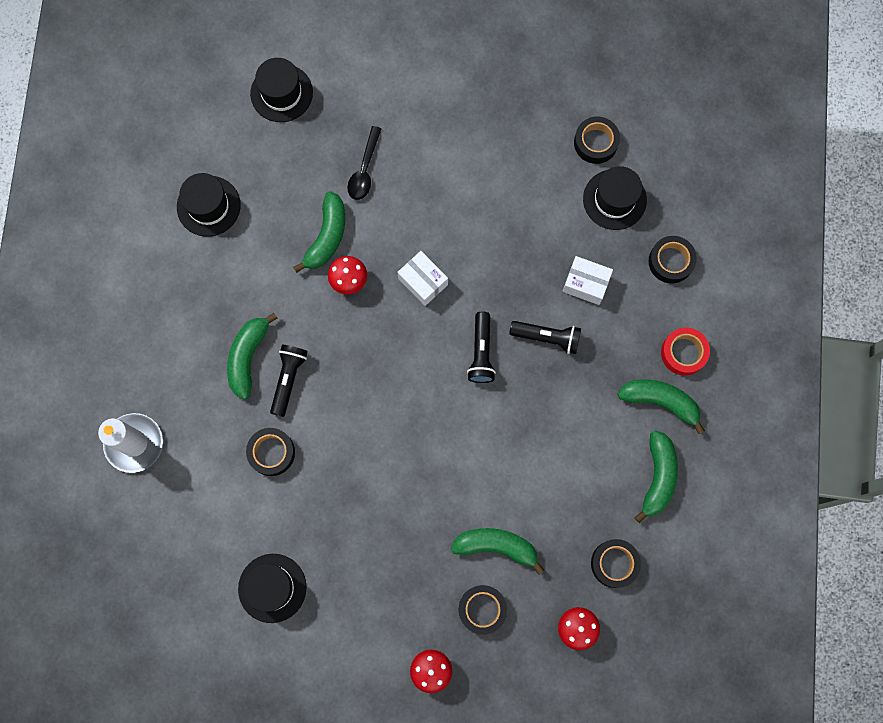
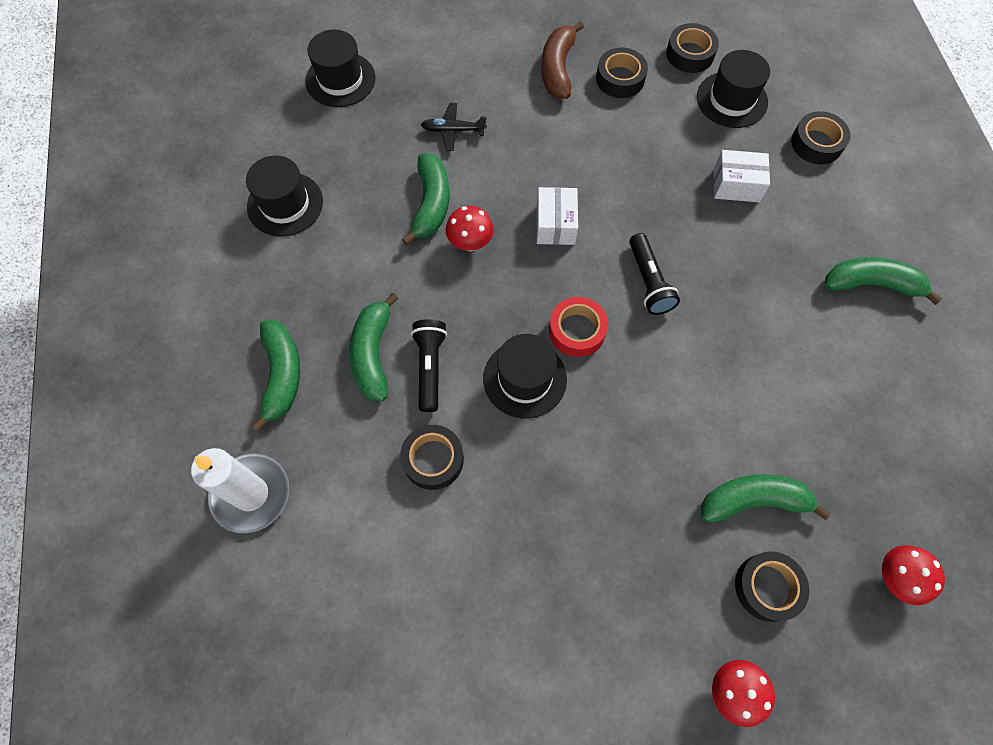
camera: 15 degrees left, 10 degrees down
black hat [238,554,307,623] -> black hat moved to [483,334,567,419]
black spoon [347,126,381,200] -> black plane [421,103,487,151]
white box [397,251,448,306] -> white box turned 60 degrees clockwise [537,187,578,245]
black flashlight [509,321,581,354] -> none
black tape [591,539,641,588] -> black tape moved to [596,47,648,98]
green banana [634,430,678,523] -> green banana moved to [251,320,300,432]
red tape [661,327,710,376] -> red tape moved to [549,297,608,357]
none -> brown banana [541,21,584,99]

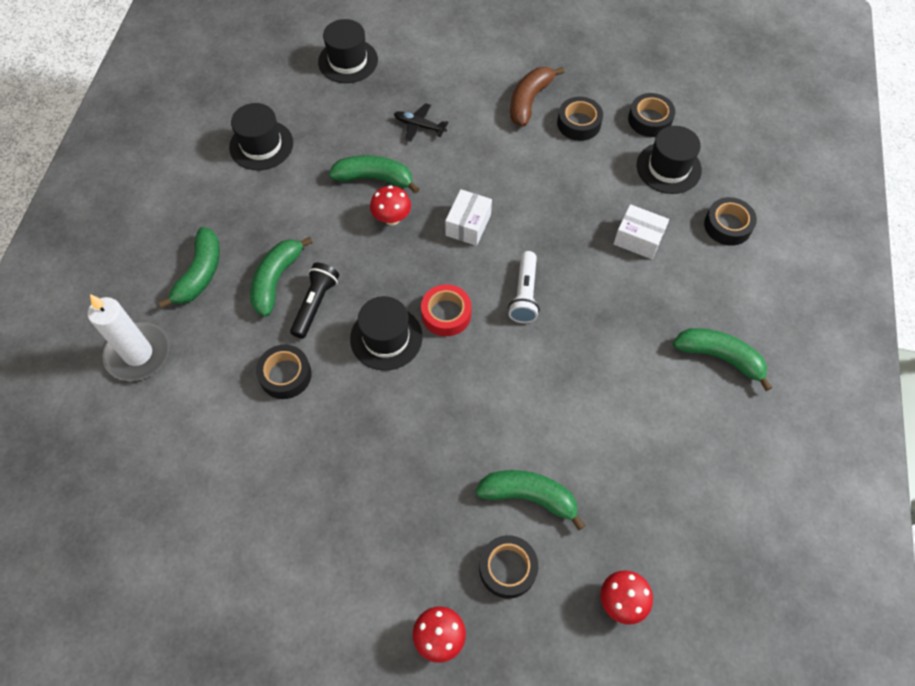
camera: 20 degrees right, 5 degrees down
green banana [402,154,449,245] -> green banana turned 105 degrees counterclockwise [329,155,419,194]
black flashlight [629,233,680,315] -> white flashlight [508,251,539,323]

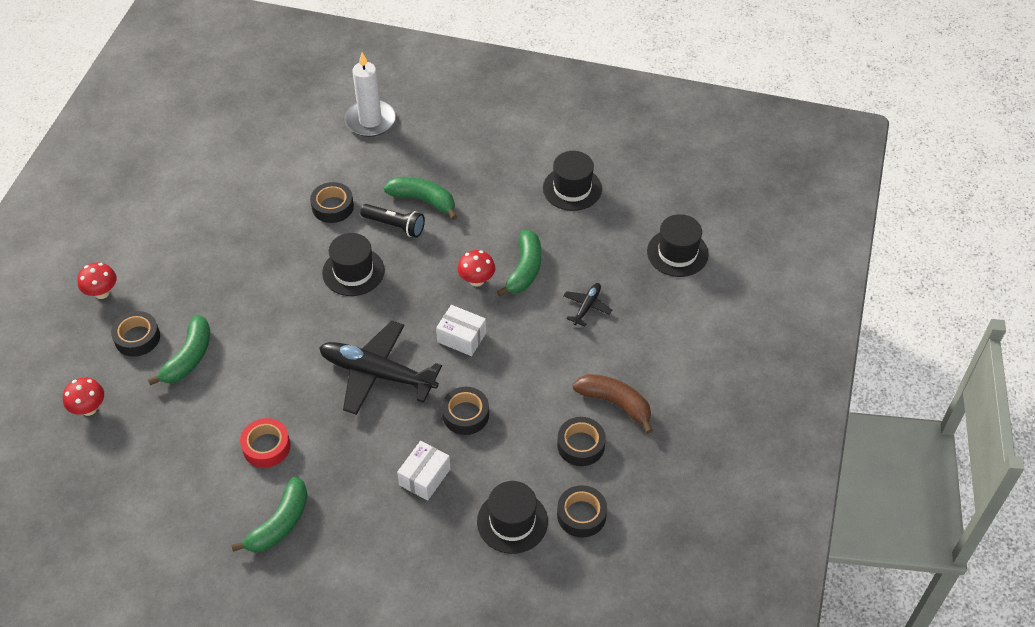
camera: 95 degrees right, 10 degrees down
green banana [158,227,220,309] -> none
red tape [421,284,471,336] -> red tape moved to [240,418,291,468]
white flashlight [508,251,539,323] -> black plane [319,321,442,415]
black tape [704,197,757,246] -> black tape moved to [442,387,489,435]

